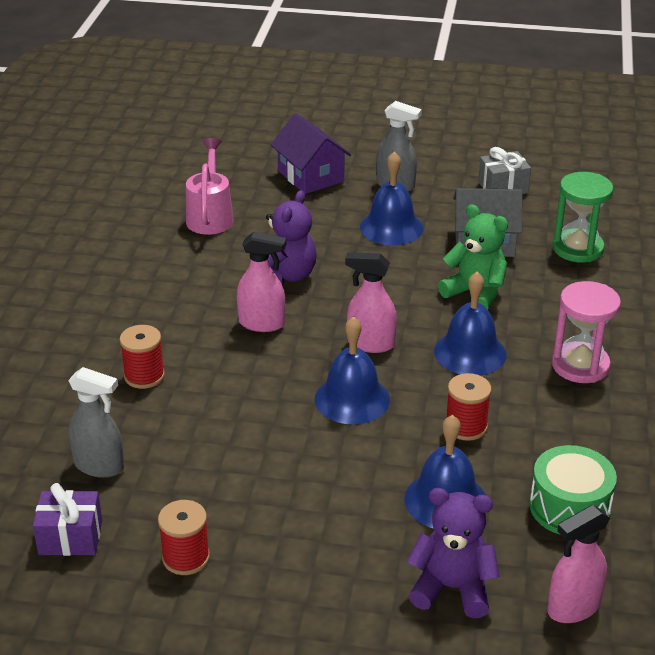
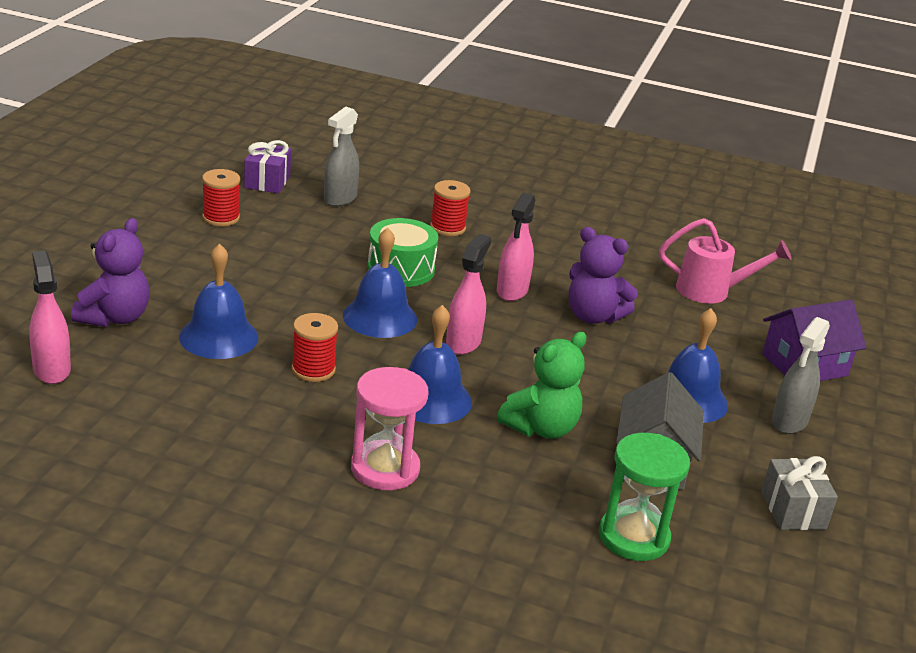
camera: 95 degrees right, 5 degrees down
green drum [530,445,617,534] -> green drum moved to [367,218,438,287]

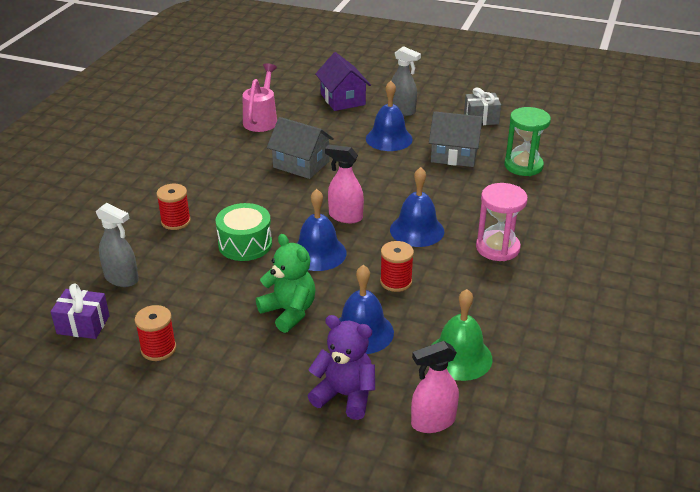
camera: 85 degrees left, 5 degrees up
pink spray bottle [497,193,535,301] -> none
green teddy bear [497,332,587,439] -> green teddy bear moved to [256,234,315,333]
purple teddy bear [569,227,638,324] -> grey house [267,117,334,179]
none -> green bell [432,289,492,381]

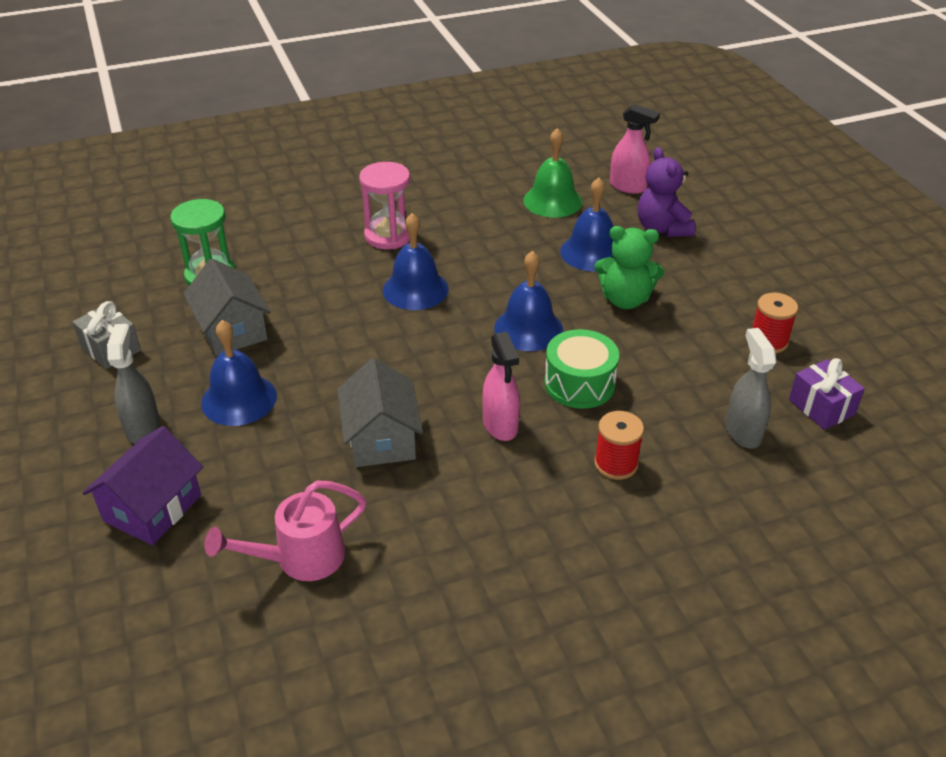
camera: 130 degrees left, 5 degrees up
green teddy bear [256,234,315,333] -> green teddy bear turned 90 degrees counterclockwise [594,226,664,309]
pink spray bottle [325,145,364,223] -> pink spray bottle moved to [482,331,520,441]
red spool [380,241,414,292] -> none

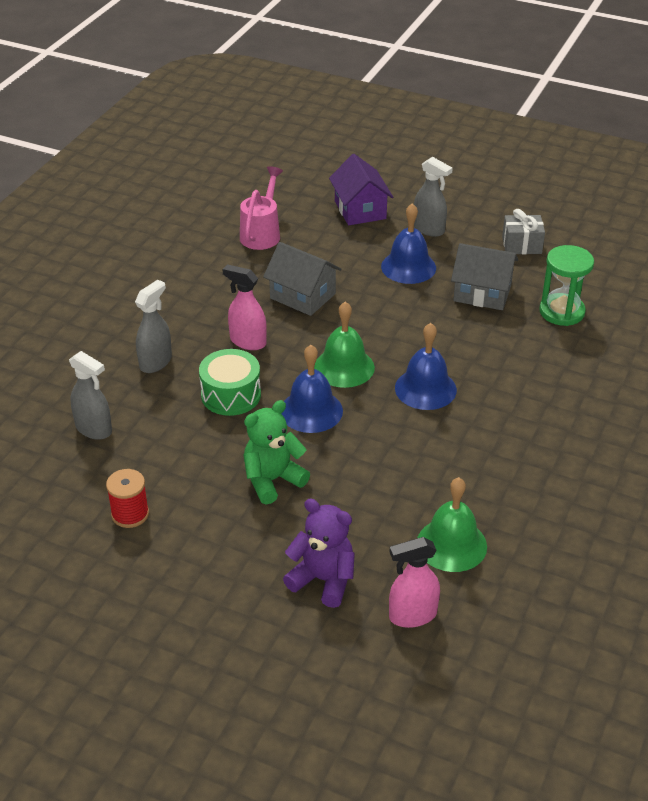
camera: 135 degrees right, 0 degrees up
pink hourglass [359,162,410,249] -> none
blue bell [560,178,614,271] -> none
red spool [594,411,644,480] -> grey spray bottle [135,280,172,373]
purple gift [789,358,865,430] -> none
none -> green bell [314,302,375,388]

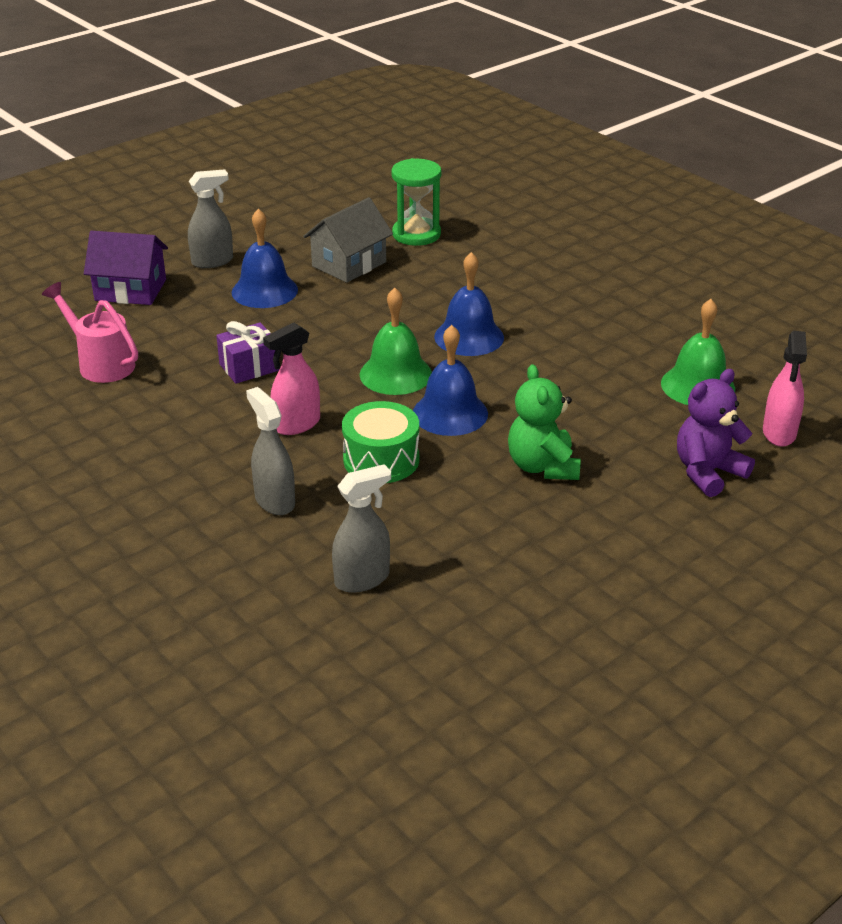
camera: 65 degrees left, 5 degrees down
red spool [106,469,149,528] -> none
grey house [263,242,342,316] -> purple gift [216,321,279,384]
grey gift [502,209,545,254] -> none

